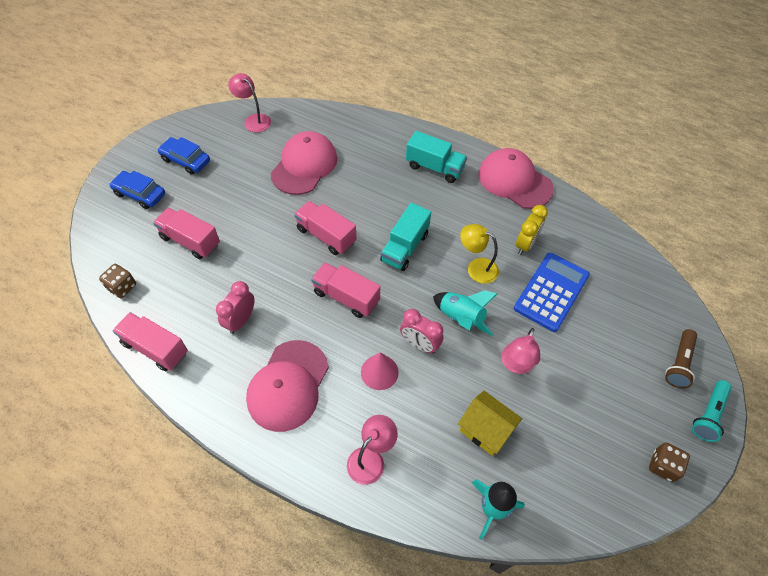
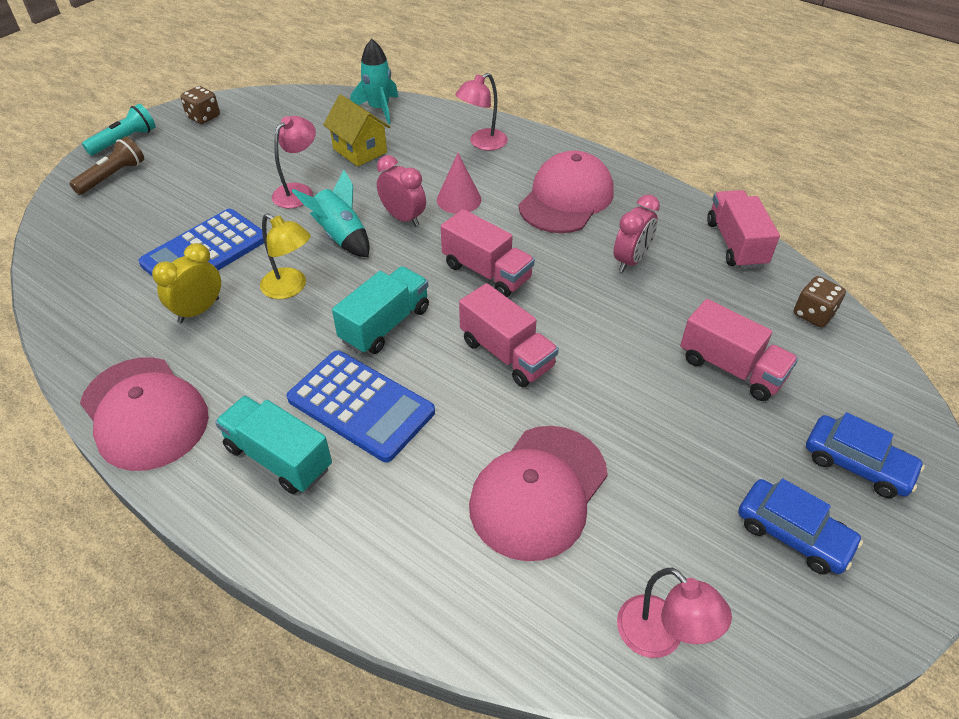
camera: 170 degrees left, 10 degrees down
pink truck [113,312,188,371] -> pink truck turned 135 degrees counterclockwise [707,190,780,269]
none -> blue calculator [286,350,435,462]

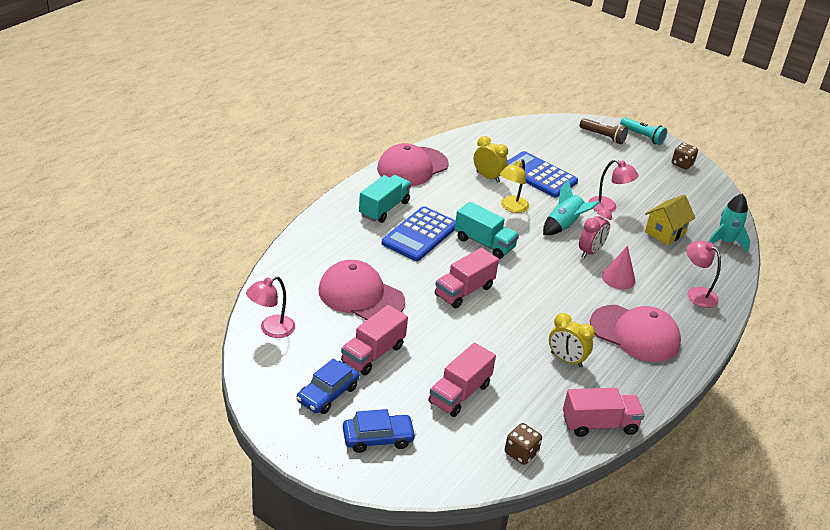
camera: 85 degrees right, 10 degrees down
pink truck [441,209,535,297] -> pink truck moved to [341,305,408,375]
pink clock [614,194,660,272] -> yellow clock [549,313,595,367]
blue car [806,412,925,498] -> blue car turned 135 degrees counterclockwise [343,409,416,453]

